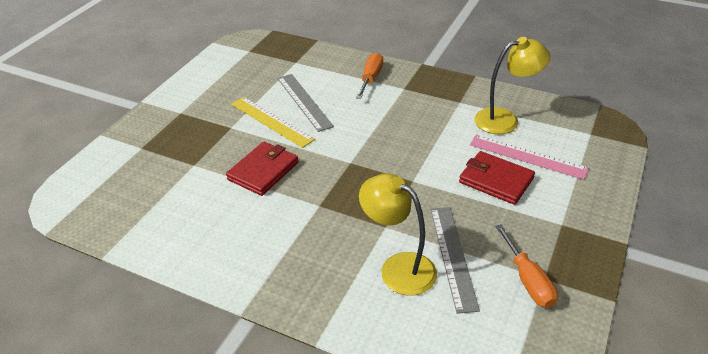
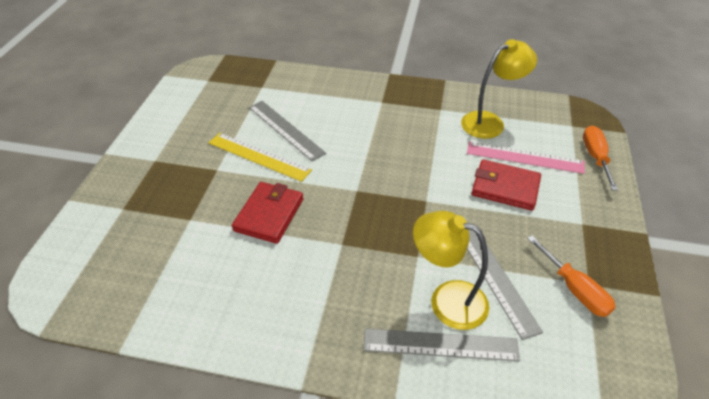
camera: 15 degrees left, 5 degrees up
orange screwdriver [356,53,383,99] -> orange screwdriver moved to [583,126,618,191]
none -> grey ruler [363,329,520,361]

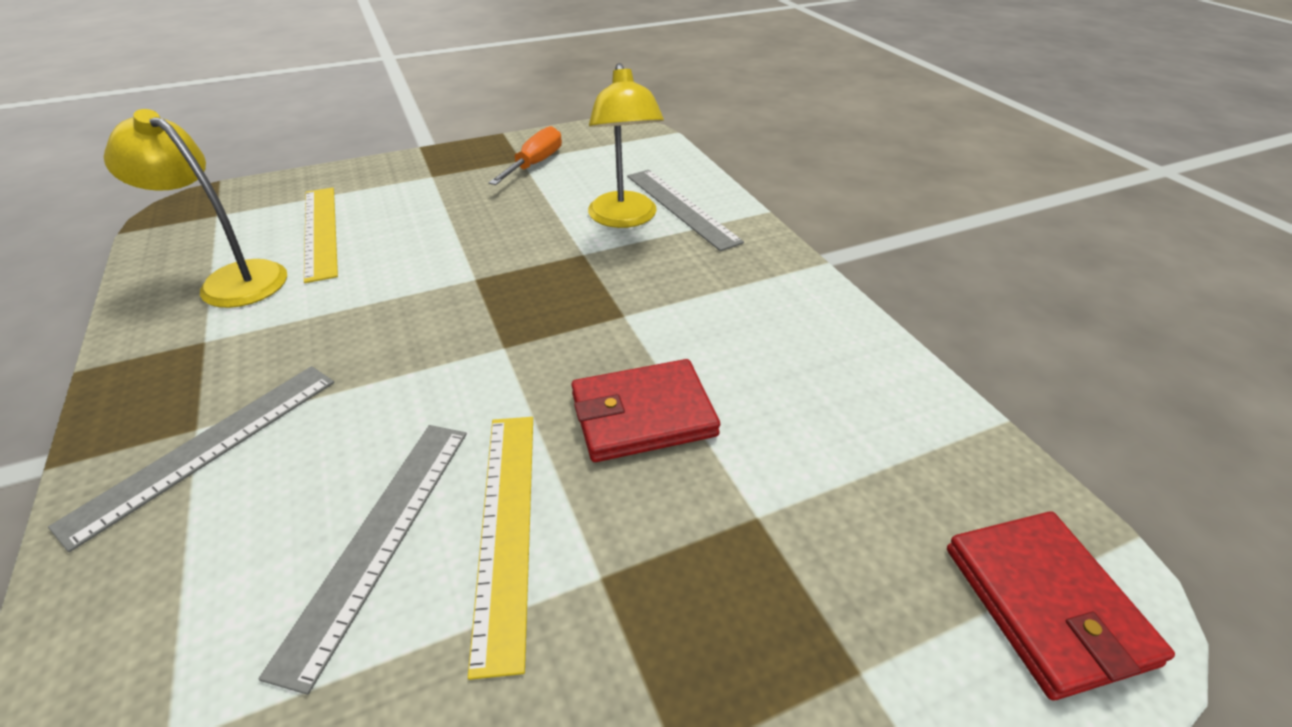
camera: 125 degrees left, 5 degrees down
pink ruler [467,142,585,174] -> yellow ruler [304,188,338,283]
grey ruler [467,224,543,340] -> grey ruler moved to [48,366,334,552]
red wallet [472,159,541,211] -> red wallet moved to [947,512,1175,700]
orange screwdriver [583,126,618,191] -> none

